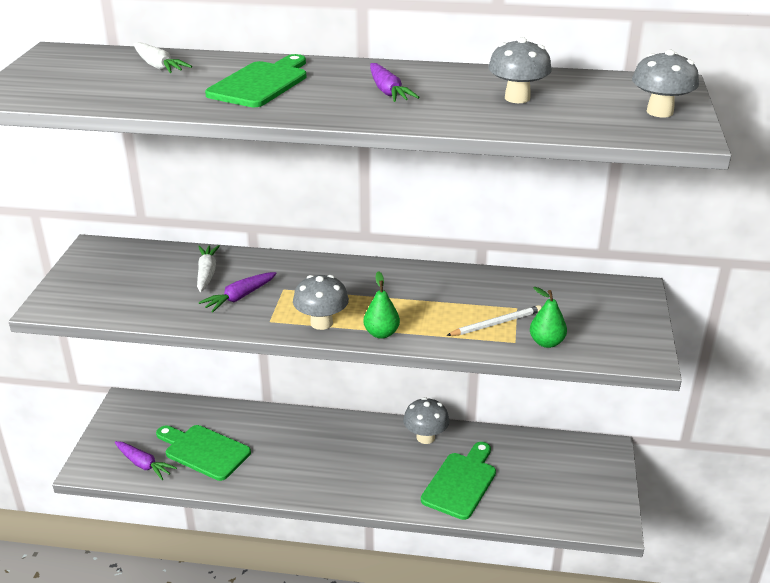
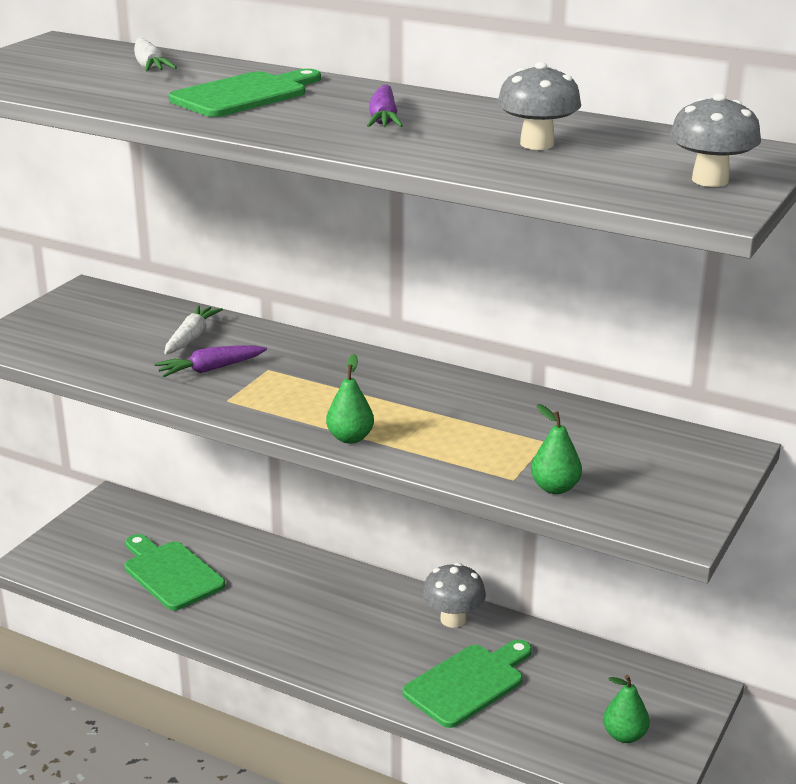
camera: 20 degrees right, 5 degrees down
purple carrot [114,441,177,480] -> none
grey mushroom [293,275,349,330] -> none
white pencil [446,305,542,336] -> none
none -> green pear [603,675,650,743]

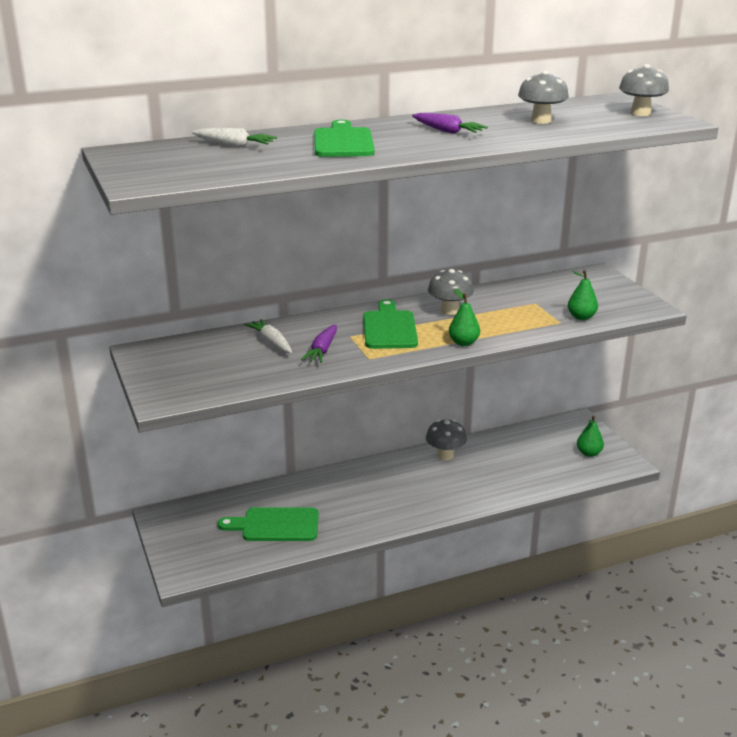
camera: 50 degrees left, 0 degrees up
green cutting board [402,639,532,728] -> green cutting board moved to [363,299,418,349]
none -> grey mushroom [428,269,474,315]

